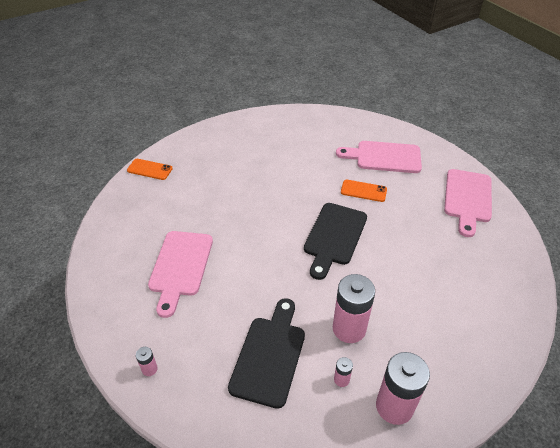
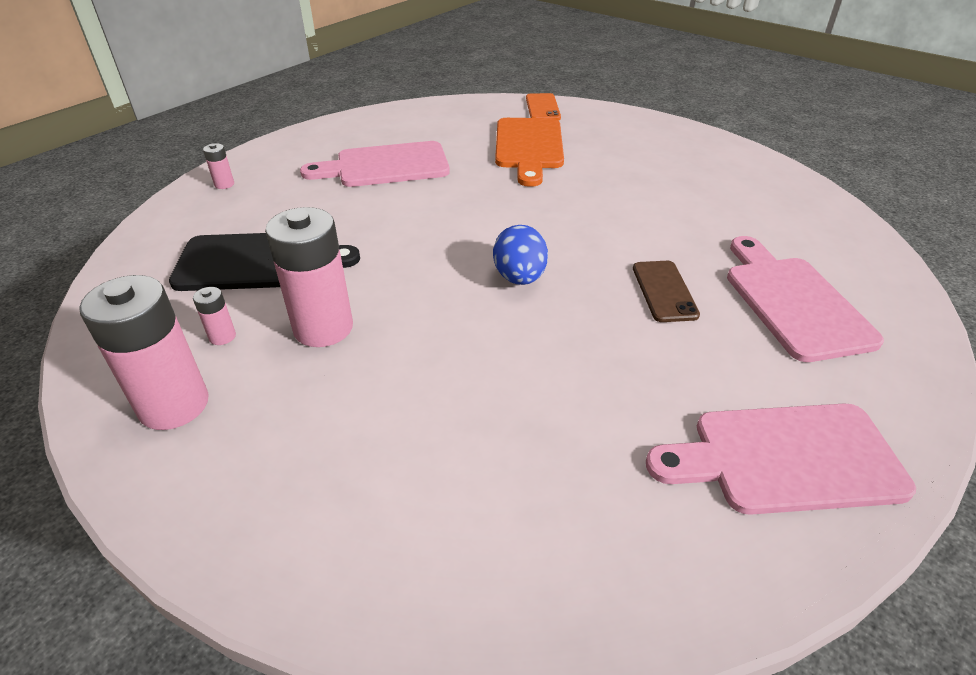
camera: 70 degrees right, 5 degrees down
black cutting board [304,203,367,280] -> blue egg [493,225,548,285]
orange phone [341,180,387,202] -> brown phone [633,261,700,322]
none -> orange cutting board [495,118,564,187]

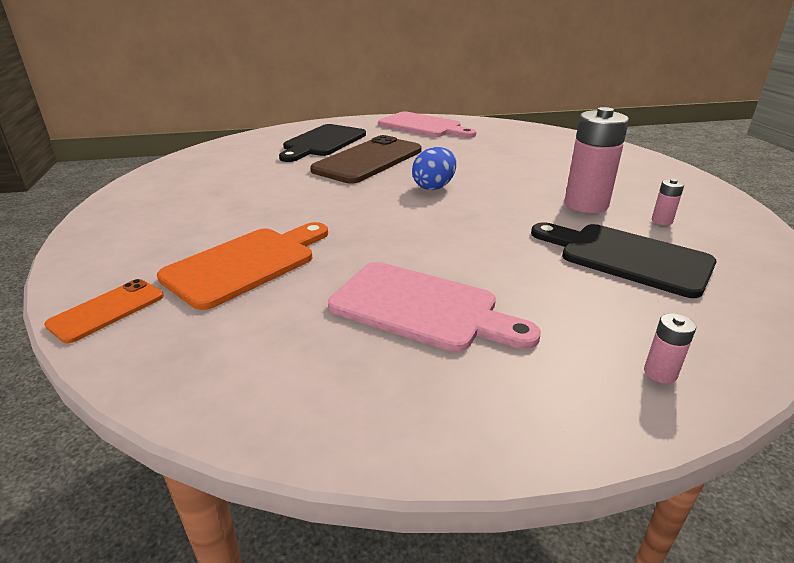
camera: 140 degrees left, 10 degrees down
pink battery [79,275,209,430] -> none
brown phone [633,261,700,322] -> brown phone [310,135,422,184], size x2.01
pink cutting board [727,236,884,362] -> black cutting board [279,124,366,162]

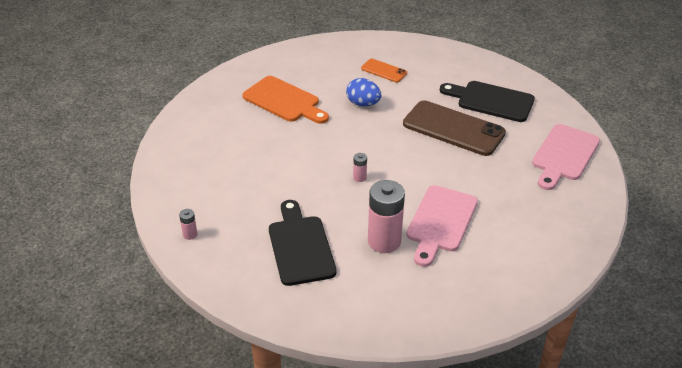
camera: 85 degrees right, 10 degrees up
orange phone [44,279,164,343] -> orange phone moved to [361,59,407,82]
pink cutting board [328,262,541,352] -> pink cutting board moved to [406,185,478,267]
blue egg [412,147,456,190] -> blue egg moved to [346,78,381,107]
black cutting board [531,222,716,298] -> black cutting board turned 45 degrees counterclockwise [269,200,337,286]
pink battery [652,179,684,225] -> pink battery moved to [353,153,367,182]

